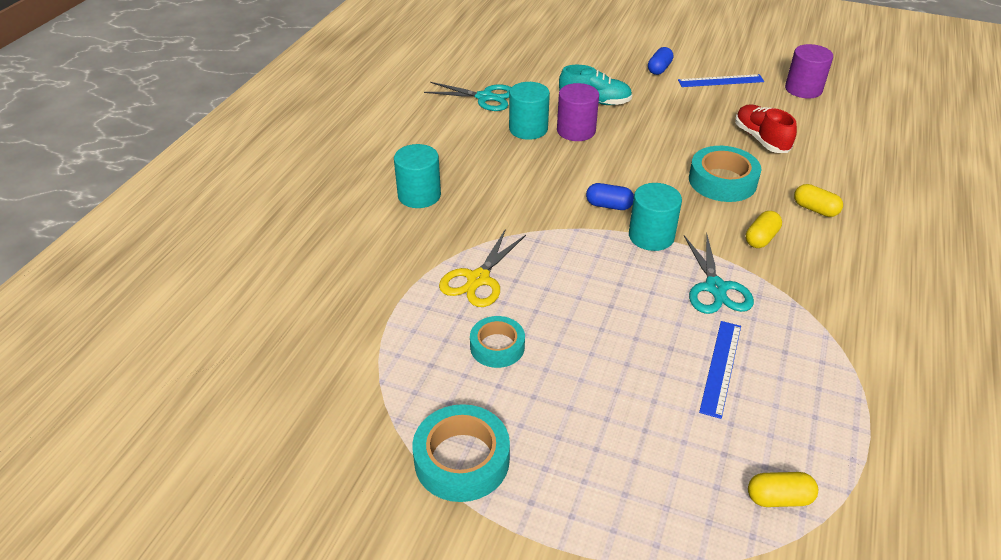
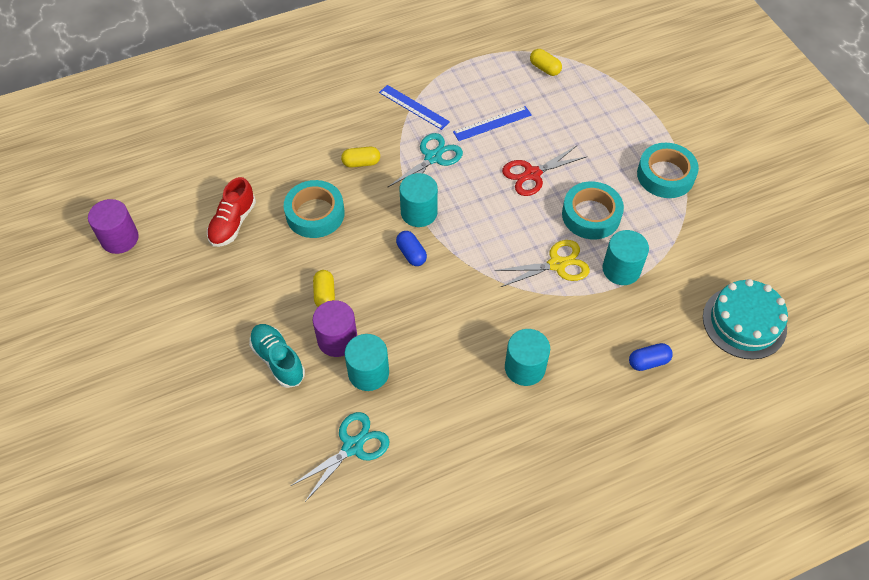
camera: 135 degrees left, 15 degrees up
turquoise scissors [424,82,512,111] -> turquoise scissors turned 75 degrees clockwise [291,412,390,502]
turquoise tape [470,316,525,368] -> turquoise tape [562,181,624,239], size x1.53
blue capsule [648,47,673,75] -> blue capsule moved to [629,343,673,371]
blue ruler [678,74,764,87] -> blue ruler moved to [379,85,450,130]
yellow capsule [794,184,843,217] -> yellow capsule moved to [313,270,335,307]
none -> red scissors [502,146,587,196]
none -> turquoise cylinder [602,230,649,285]
none -> turquoise cake [703,279,788,360]

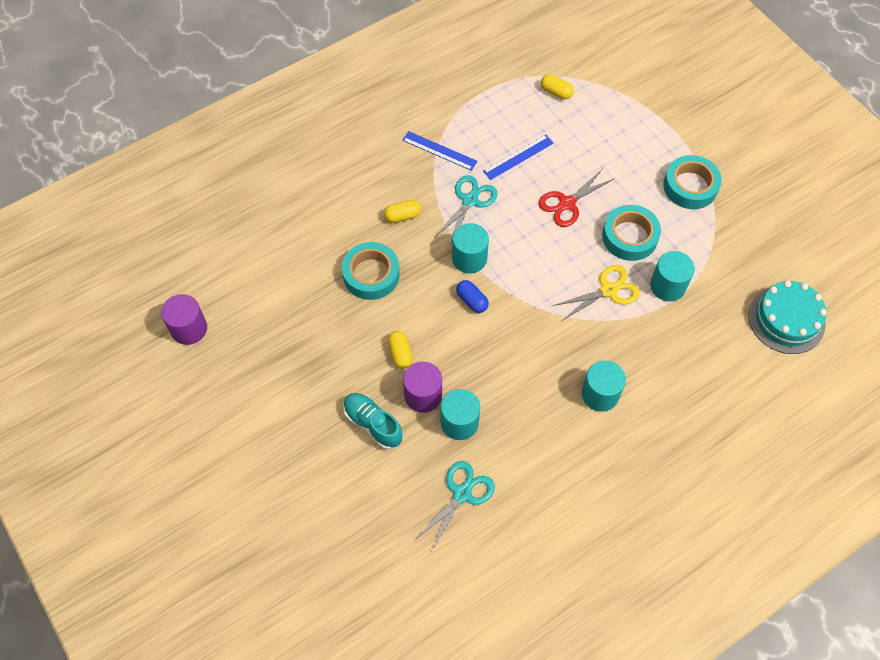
camera: 10 degrees left, 5 degrees up
red shoe [207,177,256,247] -> none
blue capsule [629,343,673,371] -> none

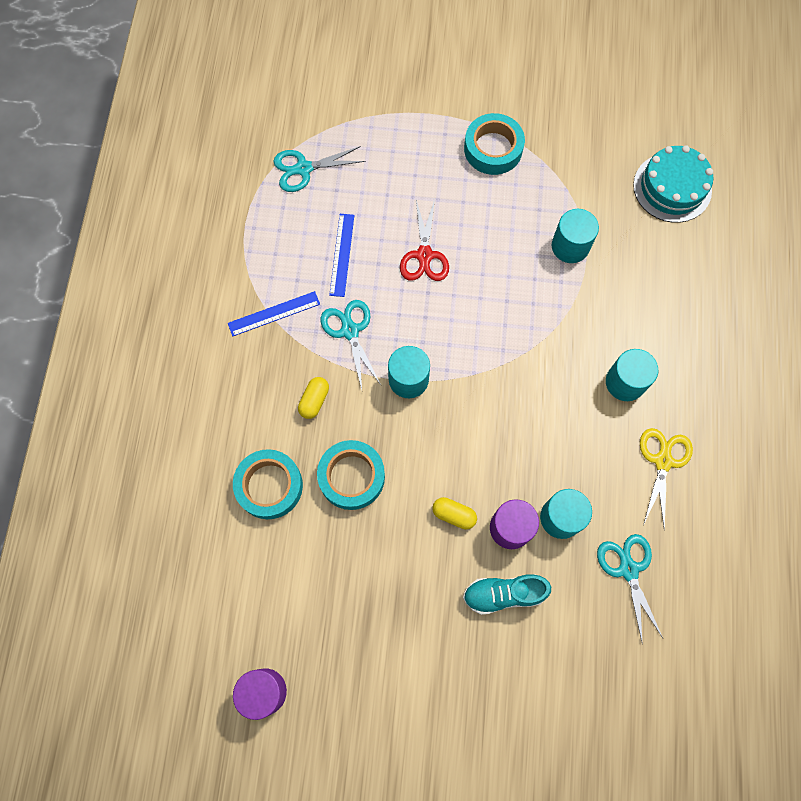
camera: 50 degrees left, 10 degrees up
blue capsule [456,280,489,313] -> none
yellow capsule [541,74,574,99] -> turquoise scissors [273,146,366,192]
yellow scissors [553,265,640,320] -> yellow scissors moved to [640,428,693,530]
turquoise tape [602,205,661,261] -> turquoise tape moved to [233,449,303,519]

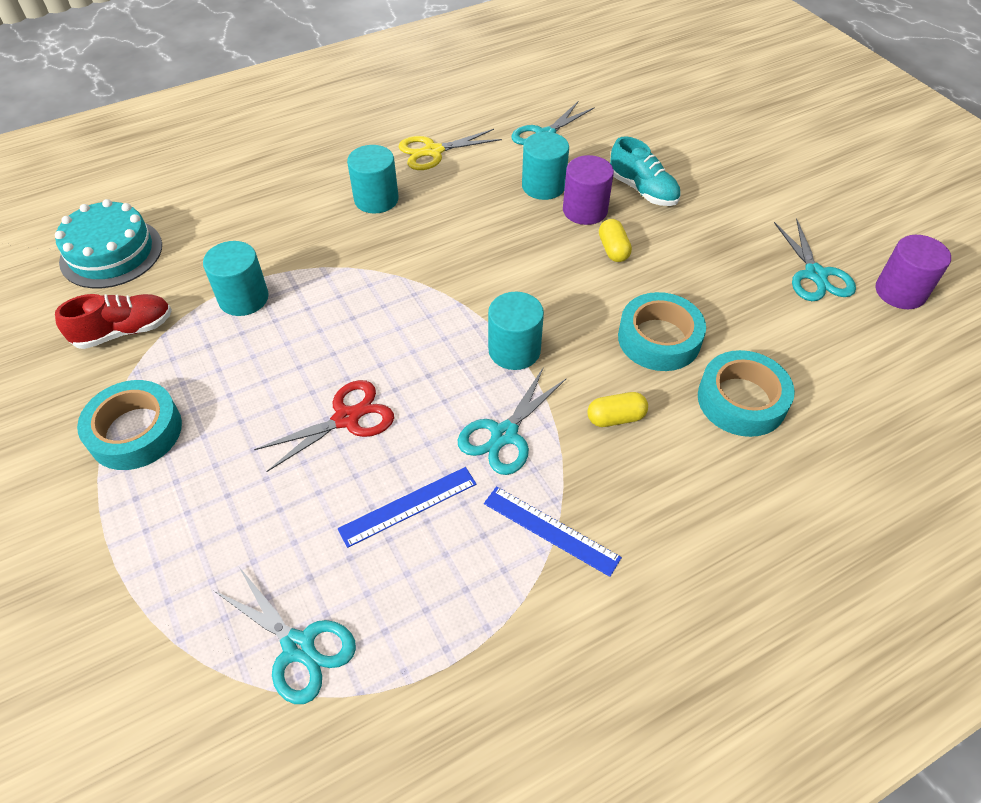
camera: 125 degrees left, 20 degrees down
none -> red shoe [55,294,172,349]
none -> turquoise scissors [774,219,856,301]

